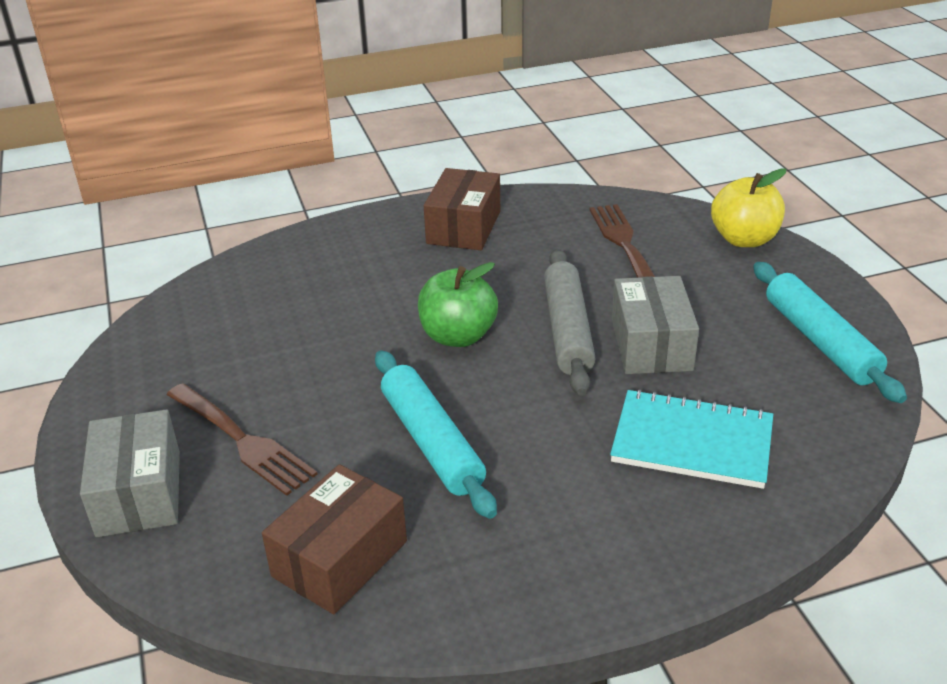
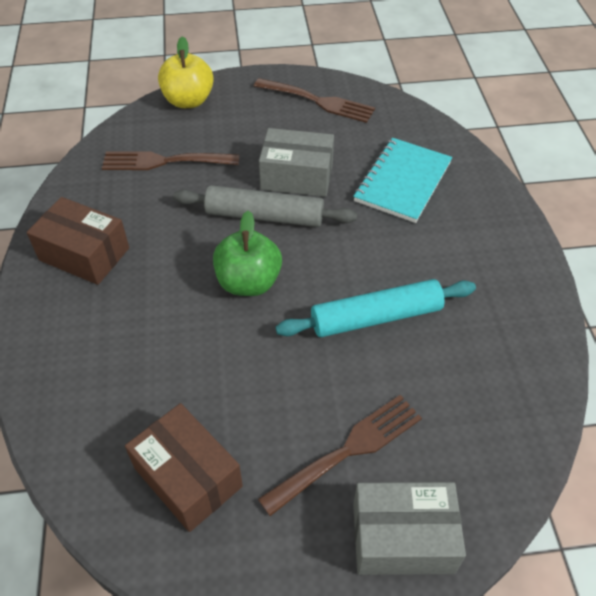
camera: 80 degrees left, 15 degrees up
brown box [262,464,407,614] -> brown box moved to [125,403,243,532]
turquoise rolling pin [753,262,907,403] -> brown fork [254,78,375,123]

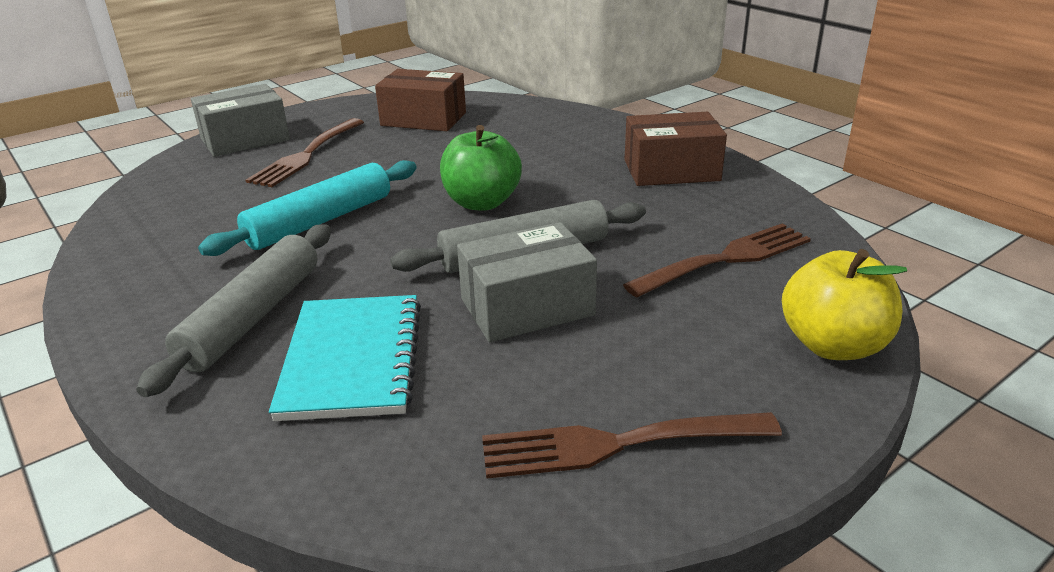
camera: 150 degrees right, 20 degrees down
none -> grey rolling pin [136,224,331,397]

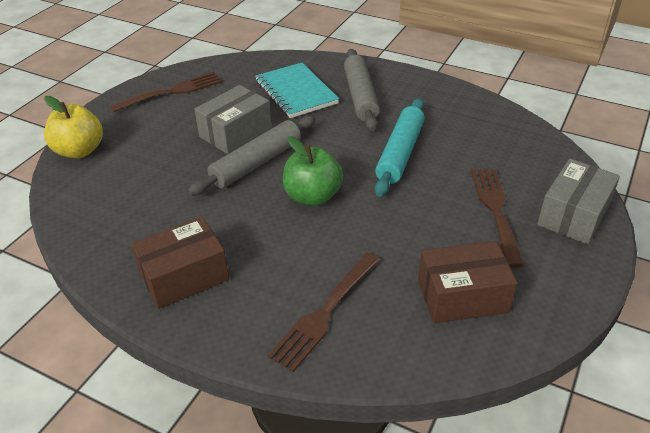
camera: 155 degrees right, 10 degrees up
brown fork [623,223,811,298] -> brown fork moved to [267,253,380,372]

